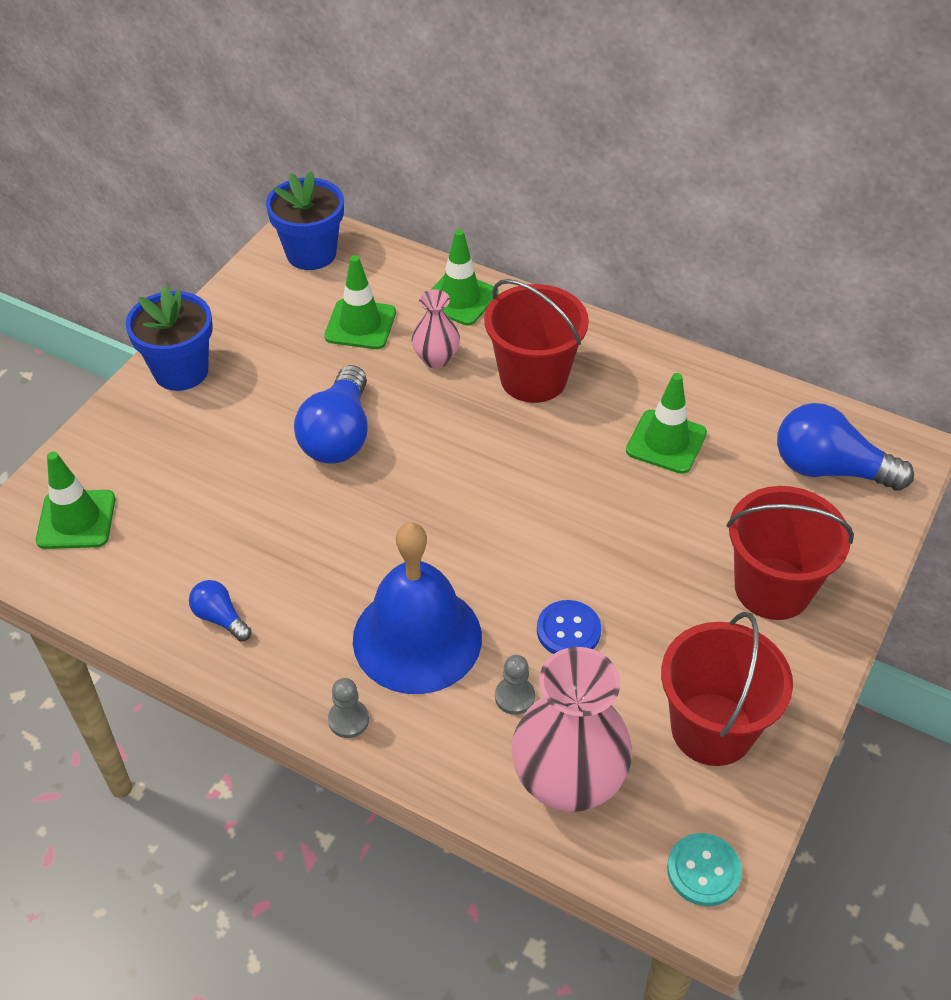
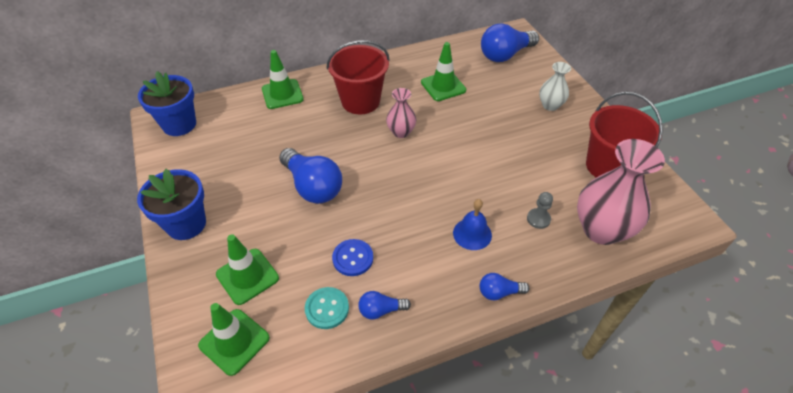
camera: 50 degrees left, 0 degrees up
green traffic cone [324,255,396,349] -> green traffic cone moved to [216,234,279,305]
grey pawn [328,678,369,738] -> blue light bulb [480,273,529,301]
blue bell [353,522,482,694] -> blue bell [453,199,492,250], size x0.49
pink vase [412,289,460,368] -> pink vase moved to [386,88,416,138]
blue button [537,600,601,654] -> blue button moved to [332,239,373,276]
turquoise button [667,833,742,906] -> turquoise button moved to [305,287,349,329]
red bucket [727,486,854,620] -> white vase [539,62,571,111]

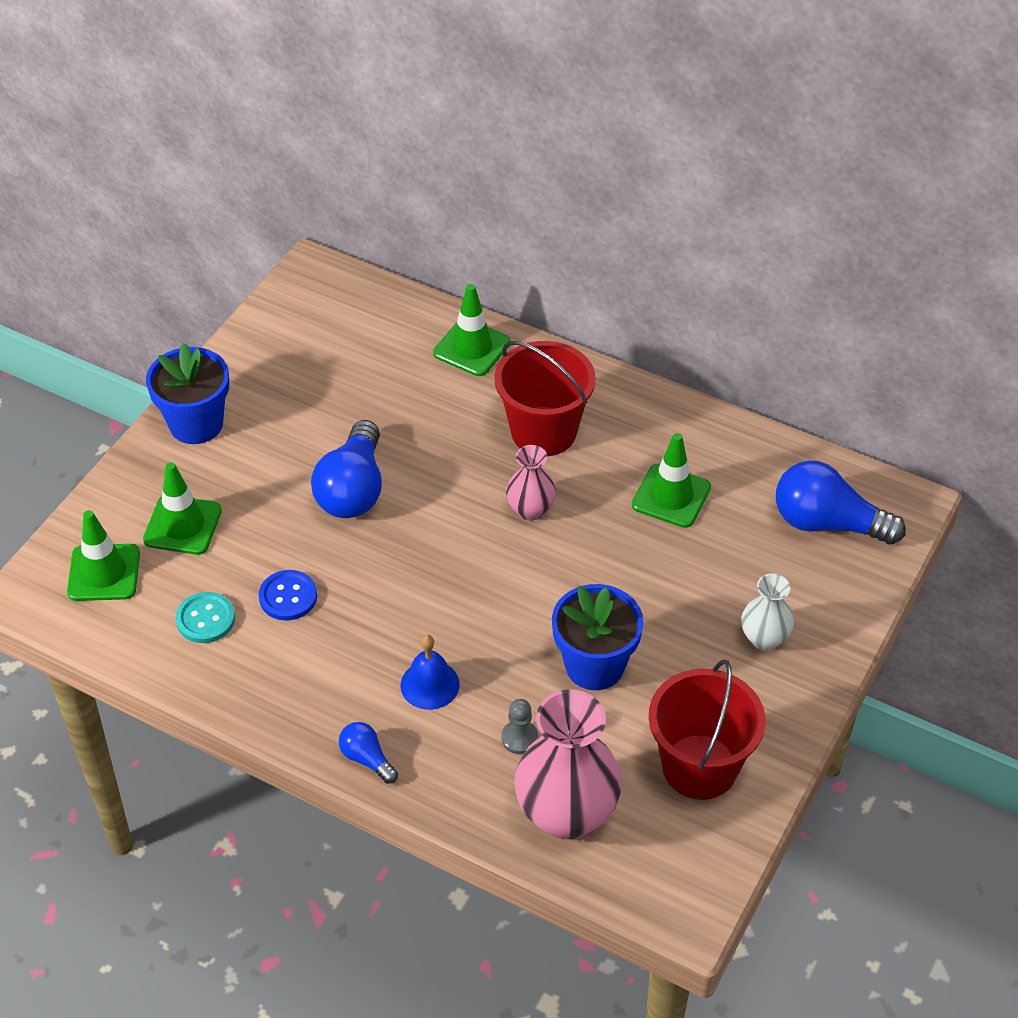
camera: 50 degrees right, 0 degrees up
blue flower pot [138,71,196,136] -> blue flower pot moved to [552,584,644,690]
blue light bulb [358,291,411,320] -> none

